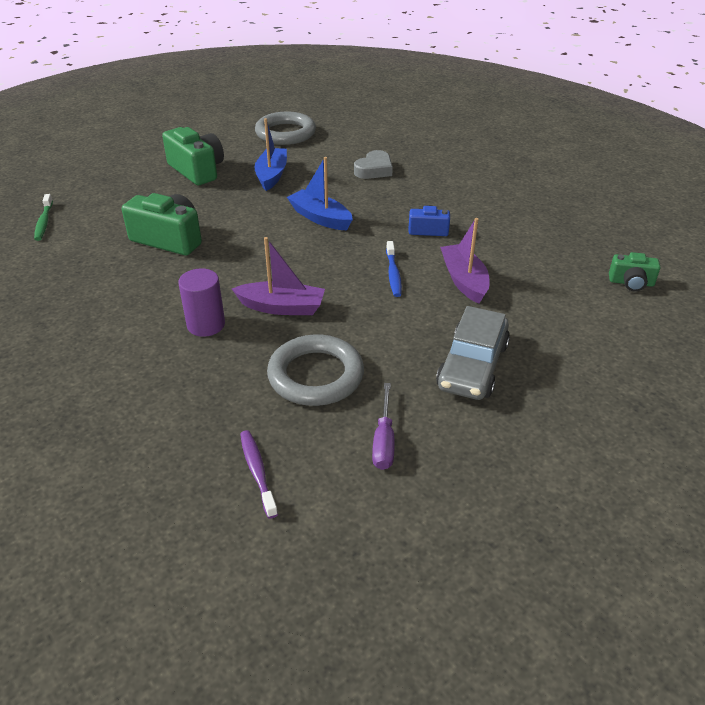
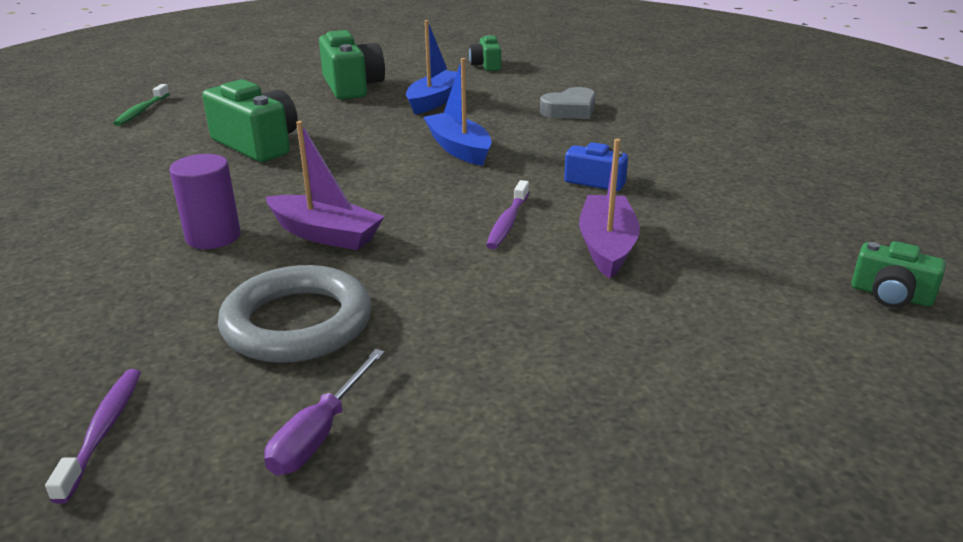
camera: 20 degrees right, 10 degrees down
grey ring [255,111,316,145] -> green camera [469,35,501,71]
blue toothbrush [386,241,402,297] -> purple toothbrush [486,180,529,249]
grey car [436,306,510,400] -> none

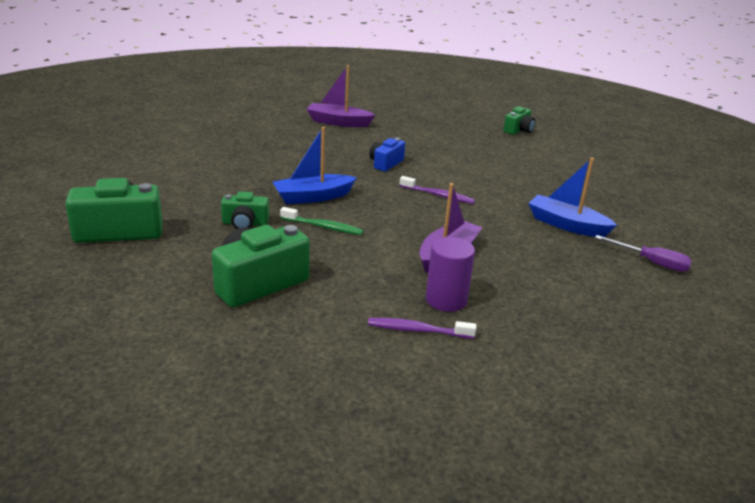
camera: 85 degrees left, 0 degrees up
purple toothbrush [45,369,141,504] -> purple toothbrush moved to [368,318,476,339]
green toothbrush [113,84,170,126] -> green toothbrush moved to [280,207,364,235]
grey ring [218,265,372,363] -> none
blue boat [406,20,457,115] -> blue boat moved to [528,158,617,237]
green camera [469,35,501,71] -> green camera moved to [221,192,269,229]
grey heart [540,87,595,119] -> none
purple boat [579,139,640,279] -> purple boat moved to [307,65,375,127]

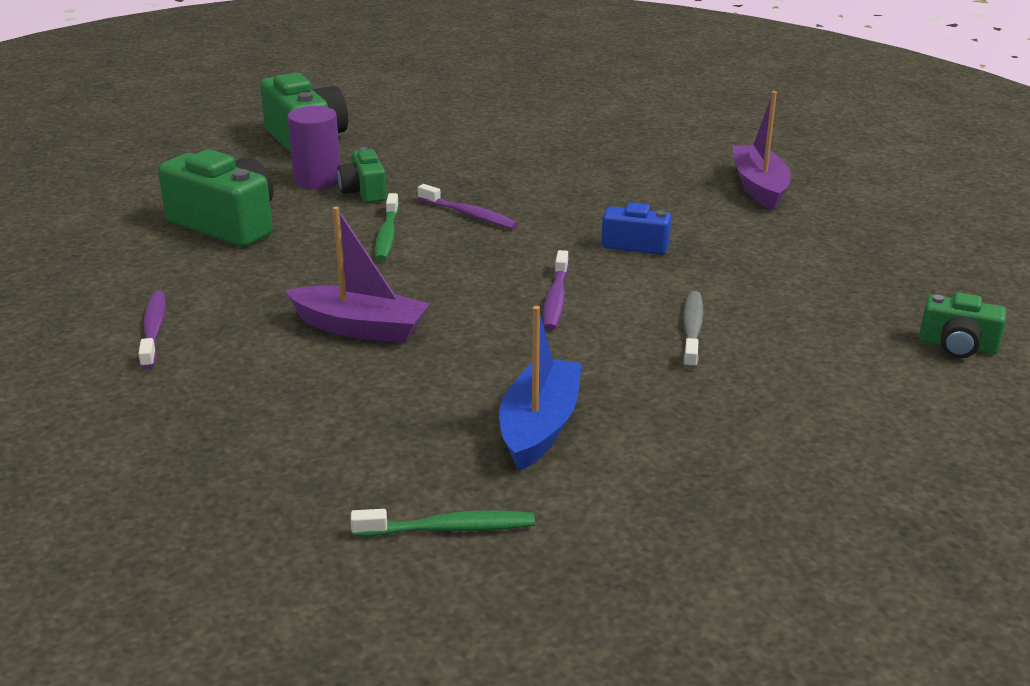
camera: 75 degrees right, 0 degrees up
blue boat [273,127,357,204] -> purple toothbrush [418,184,518,229]
purple cylinder [426,237,475,312] -> purple cylinder moved to [287,106,341,189]
purple screwdriver [595,235,692,272] -> green toothbrush [350,509,535,537]
none -> grey toothbrush [683,291,704,370]

